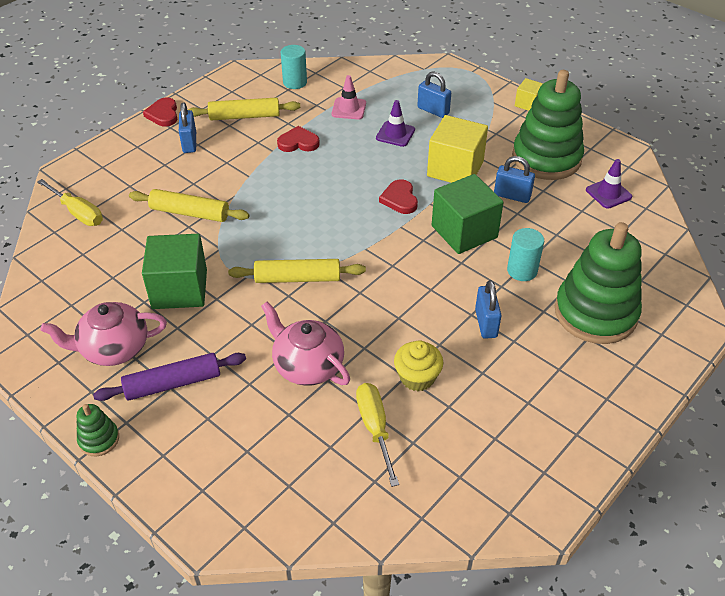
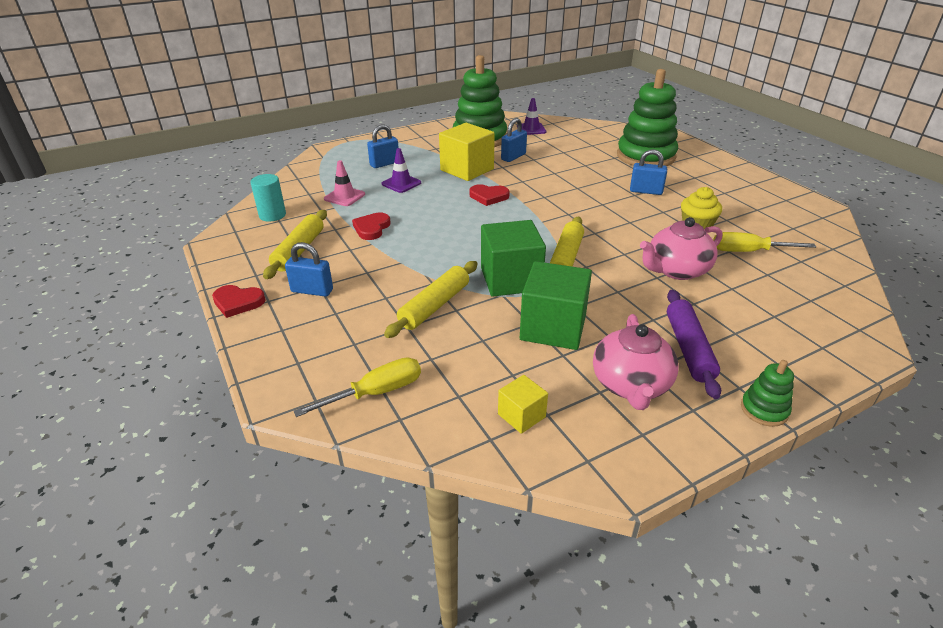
camera: 70 degrees left, 10 degrees down
green cube [432,174,504,254] -> green cube moved to [481,220,546,296]
turquoise cylinder [507,228,544,281] -> none
yellow cube [515,78,543,111] -> yellow cube moved to [498,375,548,434]

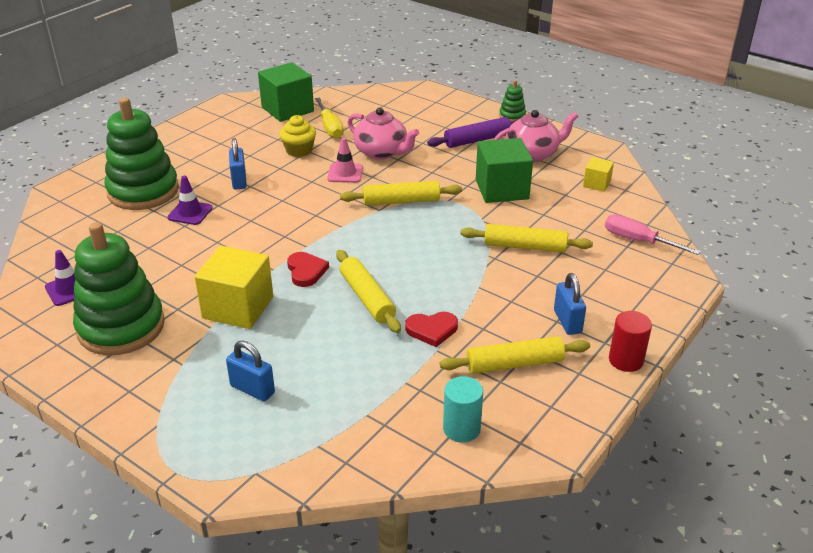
camera: 115 degrees left, 0 degrees up
red heart [212,285,266,318] -> red cylinder [609,311,652,372]
yellow screwdriver [294,357,421,417] -> pink screwdriver [605,214,701,255]
pink traffic cone [324,160,365,206] -> pink traffic cone moved to [327,137,363,183]
purple traffic cone [382,148,421,193] -> purple traffic cone moved to [167,176,213,225]
green cube [481,220,546,296] -> green cube moved to [258,62,314,122]
blue padlock [501,118,527,162] -> none
none -> yellow rolling pin [336,250,401,333]

